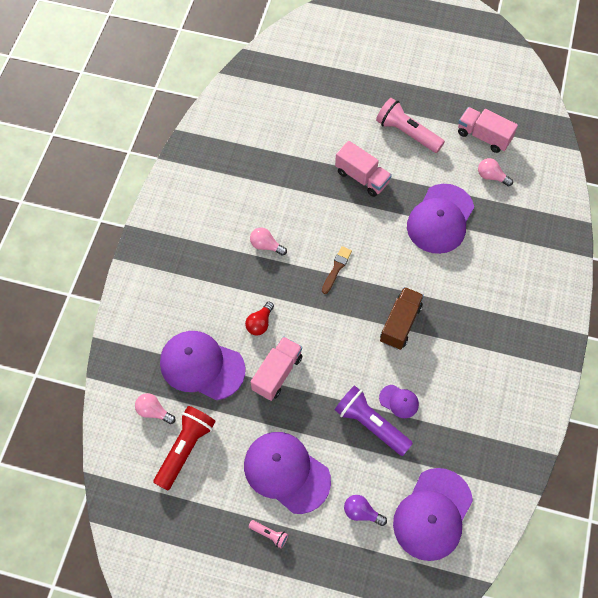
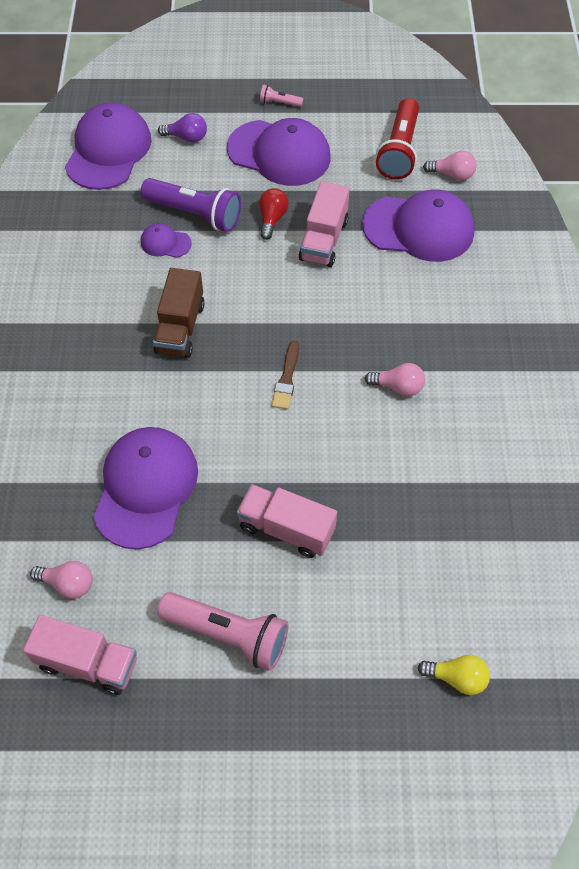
camera: 165 degrees right, 5 degrees down
red light bulb [245,302,274,336] -> red light bulb moved to [259,188,289,240]
none -> yellow light bulb [417,655,490,695]

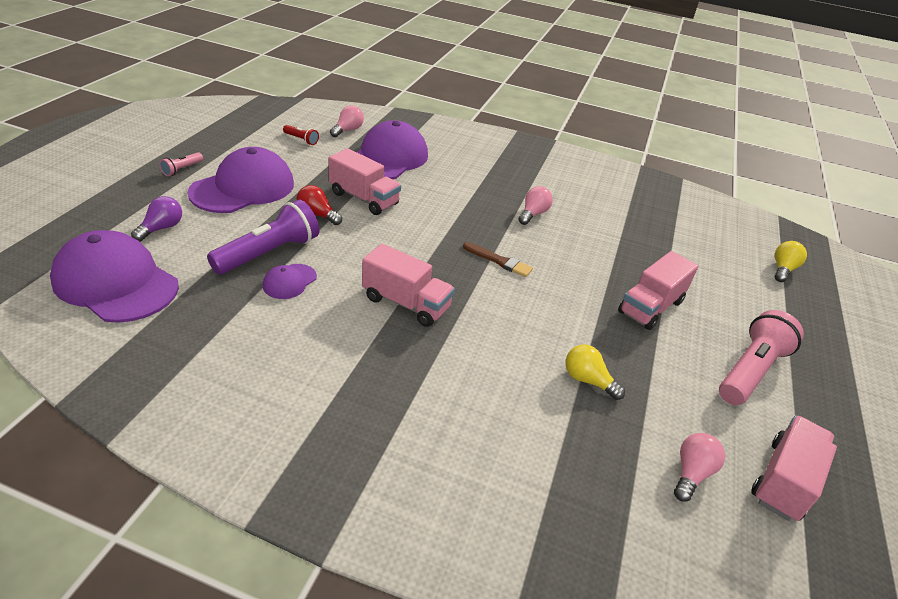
camera: 75 degrees left, 20 degrees down
purple cap [93,427,198,549] -> yellow light bulb [565,344,625,400]
brown truck [153,268,205,358] -> pink truck [362,244,455,327]
red flashlight [376,98,419,180] -> red flashlight [283,125,319,145], size x0.46

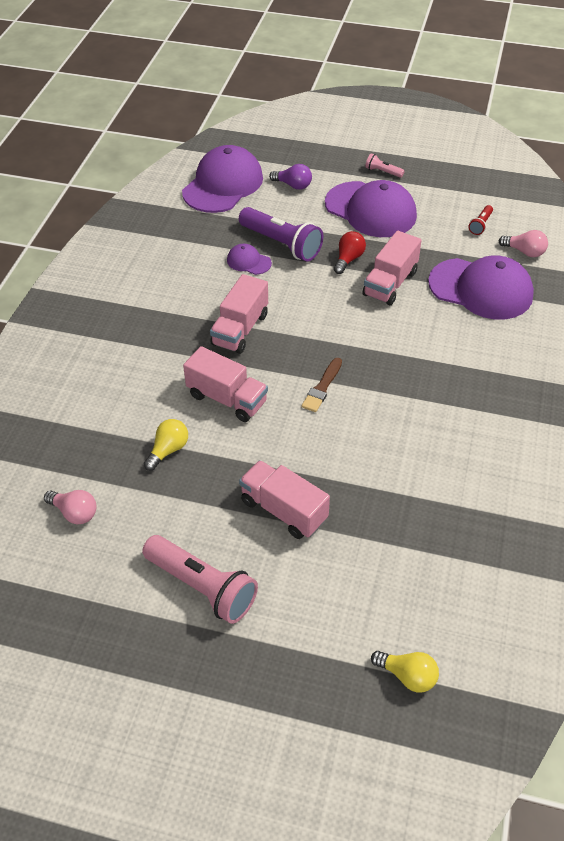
camera: 90 degrees right, 10 degrees up
pink light bulb [518,186,553,225] -> none
pink truck [751,415,837,521] -> pink truck moved to [183,346,268,422]

